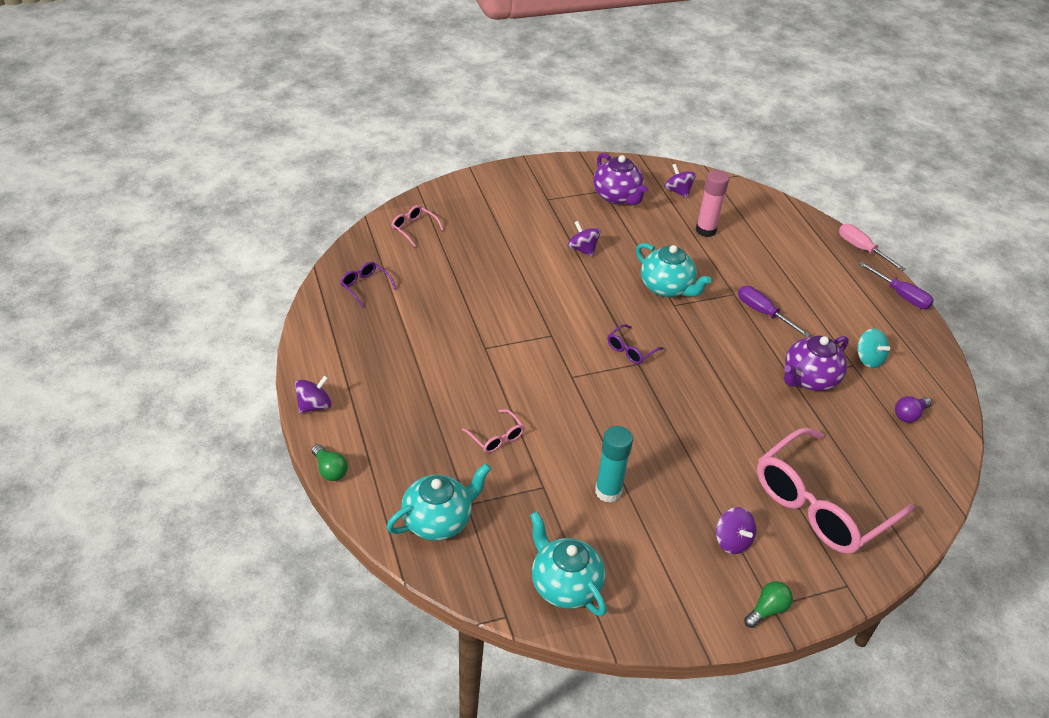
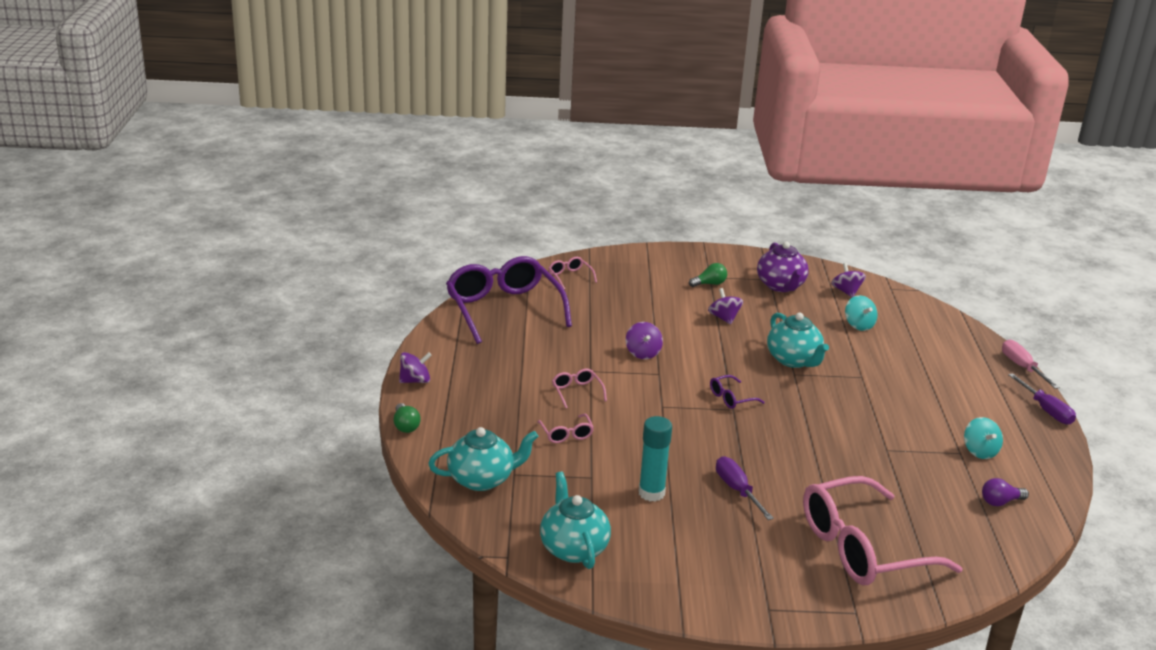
camera: 20 degrees right, 15 degrees down
purple glasses [340,262,397,307] -> purple glasses [446,256,572,344], size x2.49
pink glue stick [696,170,729,237] -> turquoise spinning top [845,295,878,331]
purple spinning top [716,507,756,554] -> purple spinning top moved to [626,322,663,359]
purple screwdriver [738,286,810,337] -> purple screwdriver moved to [716,456,774,520]
green light bulb [744,581,793,628] -> green light bulb moved to [689,263,727,287]
purple teapot [784,336,849,391] -> none
none -> pink glasses [552,369,607,408]

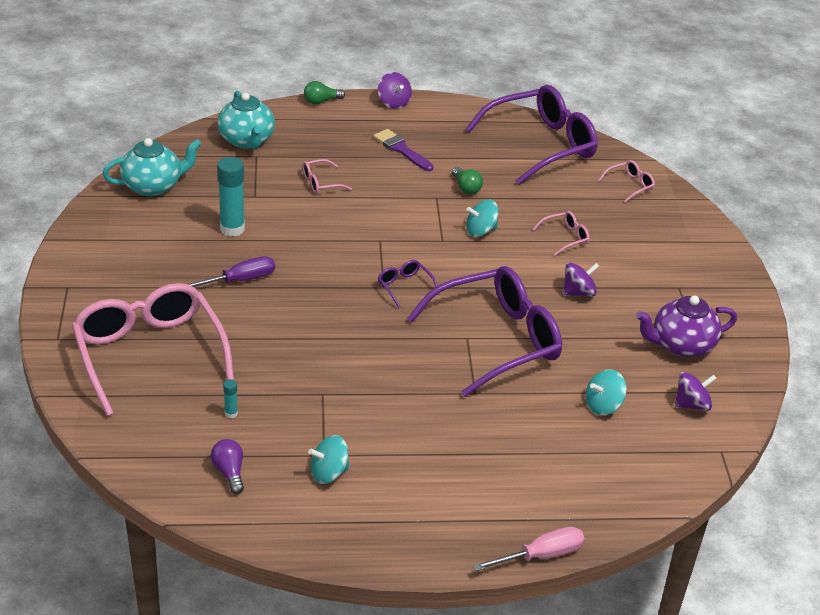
camera: 85 degrees right, 10 degrees up
pink glasses [552,369,607,408] -> pink glasses moved to [532,211,590,256]
purple spinning top [626,322,663,359] -> turquoise spinning top [466,200,499,237]
green light bulb [689,263,727,287] -> green light bulb moved to [452,167,483,194]
turquoise teapot [767,313,829,368] -> purple glasses [407,266,562,397]
purple screwdriver [1008,373,1076,425] -> none
none -> turquoise glue stick [223,379,238,418]
none -> purple brush [373,129,433,171]

